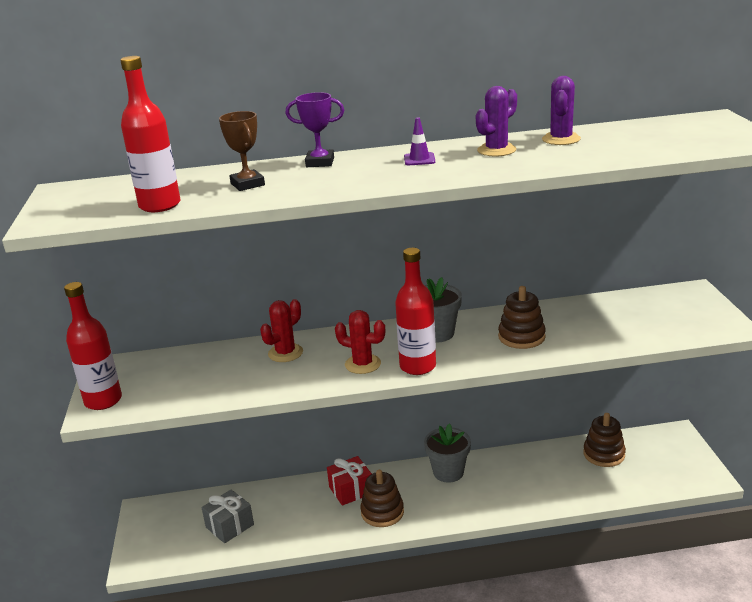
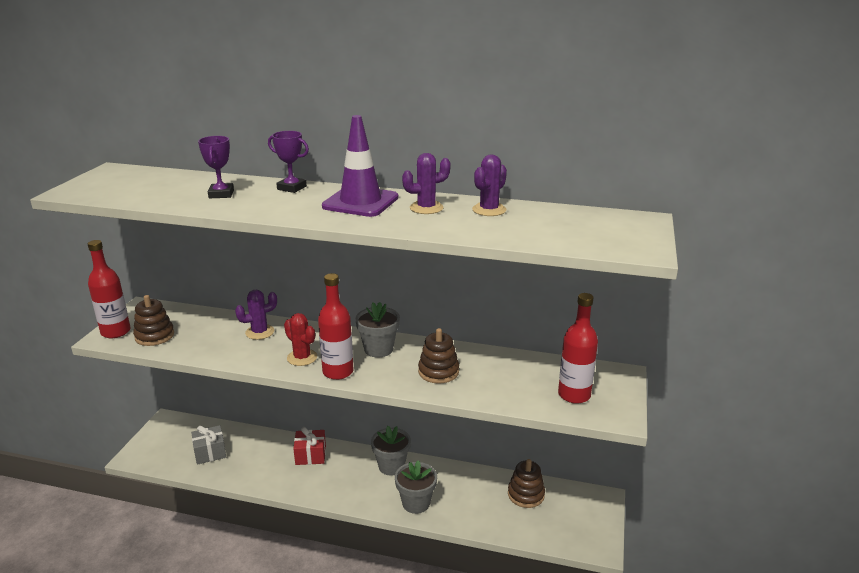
camera: 20 degrees right, 0 degrees up
red bottle [120,56,181,212] -> red bottle moved to [558,293,598,404]
brown trophy [219,111,265,191] -> purple trophy [198,136,234,198]
red cactus [260,299,303,362] -> purple cactus [235,290,277,340]
brown stacking toy [360,470,404,527] -> brown stacking toy moved to [133,295,174,346]
purple traffic cone [404,117,435,165] -> purple traffic cone [322,115,399,217], size x2.39
none -> grey flower pot [395,460,437,514]

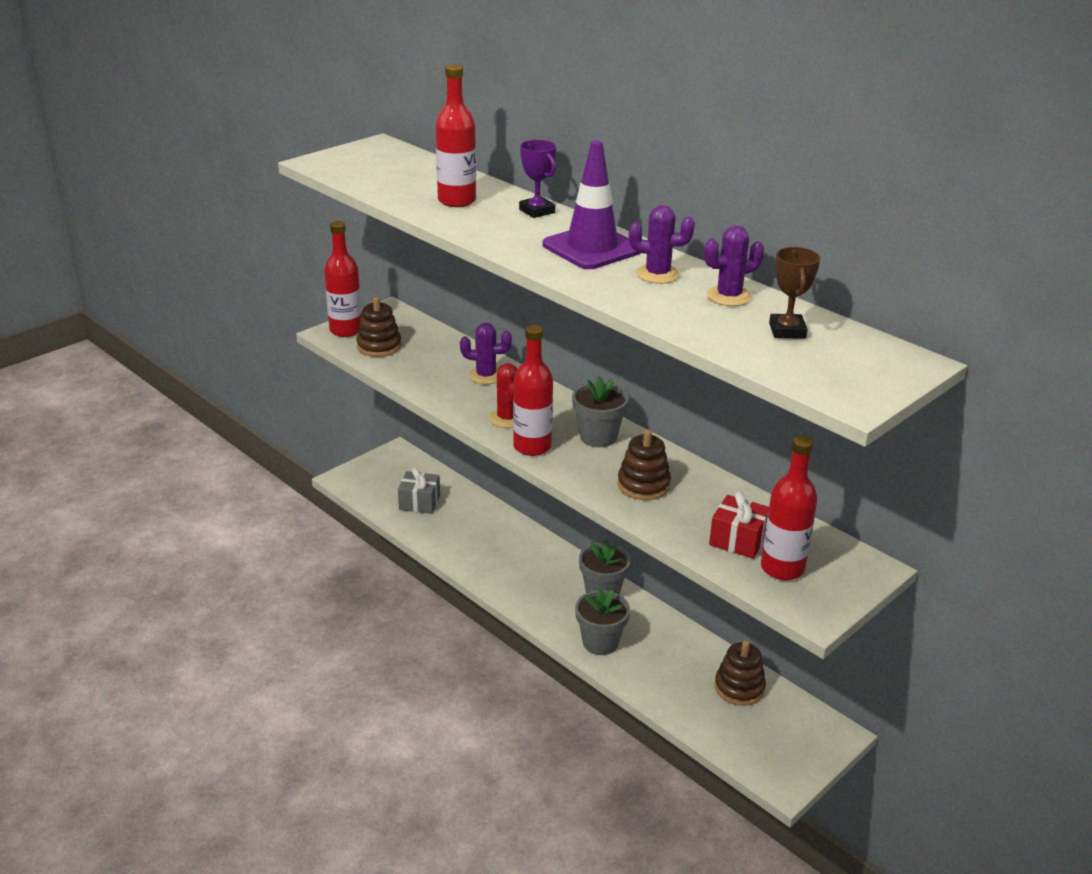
camera: 30 degrees right, 5 degrees up
purple trophy [198,136,234,198] -> red bottle [435,64,476,207]
red gift [293,427,326,465] -> red gift moved to [709,491,769,559]
none -> brown trophy [769,247,821,339]

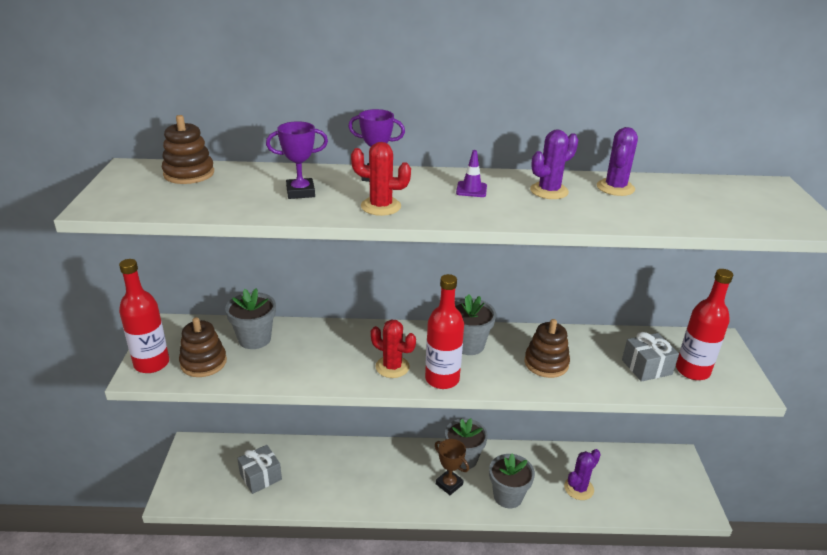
camera: 45 degrees left, 0 degrees up
red bottle [435,64,476,207] -> purple trophy [266,121,328,199]
purple cactus [460,323,512,384] -> purple cactus moved to [564,449,601,500]
purple traffic cone [543,140,641,269] -> purple traffic cone [456,150,487,197], size x0.42
red gift [709,491,769,559] -> grey gift [622,332,679,382]
brown stacking toy [714,641,766,706] -> brown stacking toy moved to [162,115,214,184]
brown trophy [769,247,821,339] -> brown trophy moved to [435,439,469,495]
none -> grey flower pot [225,288,276,349]
none -> red cactus [351,142,411,216]

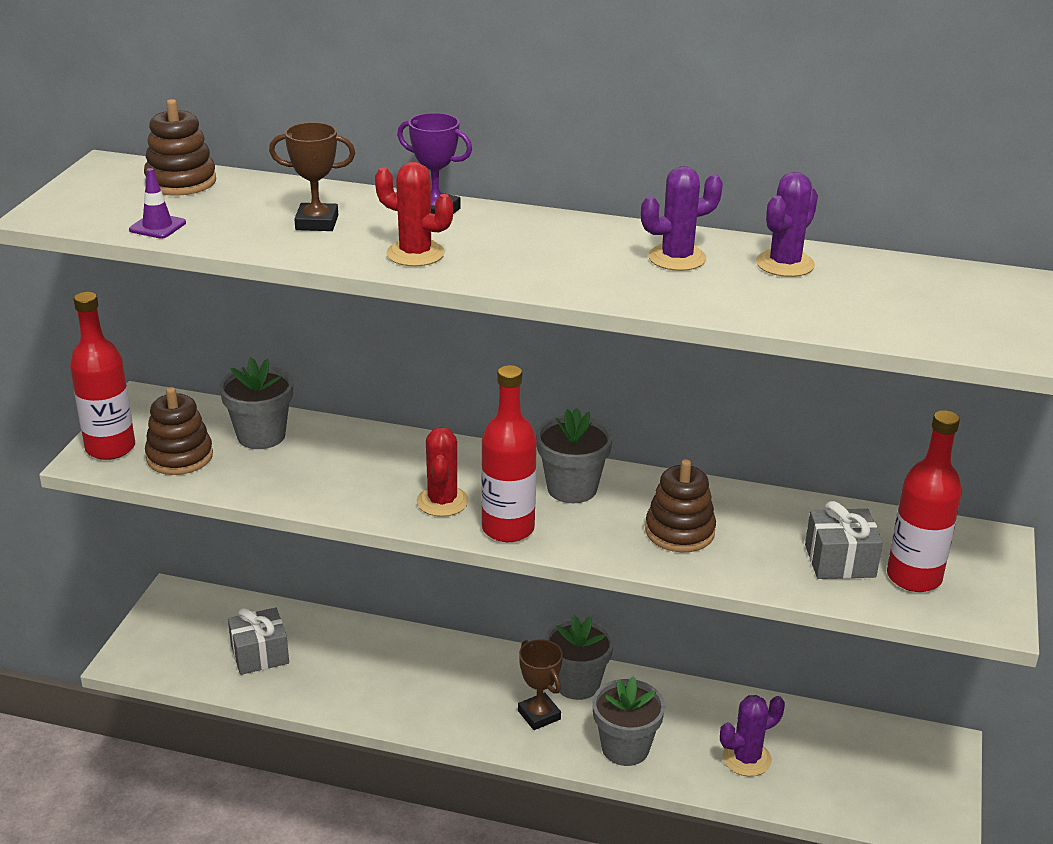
camera: 15 degrees right, 0 degrees up
purple trophy [266,121,328,199] -> brown trophy [269,122,355,231]
red cactus [371,319,416,378] -> red cactus turned 45 degrees clockwise [417,427,469,517]
purple traffic cone [456,150,487,197] -> purple traffic cone moved to [129,168,186,239]

